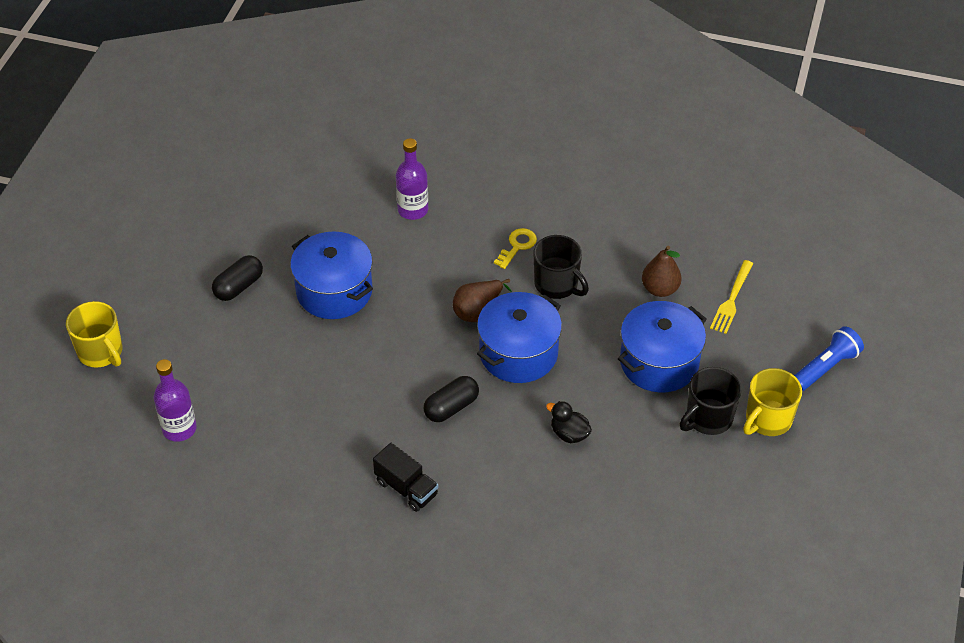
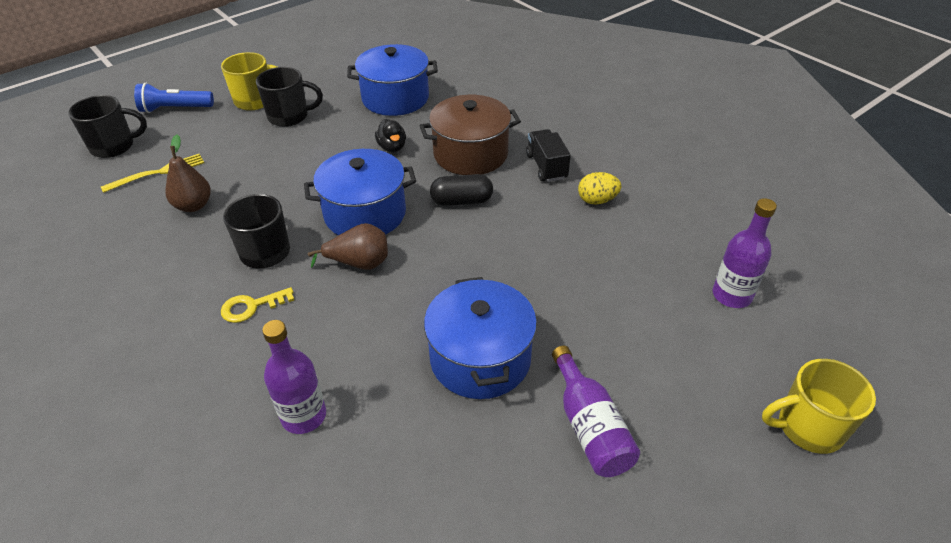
camera: 145 degrees left, 5 degrees down
yellow mug [66,301,122,368] -> yellow mug turned 90 degrees counterclockwise [762,359,876,454]
black capsule [212,255,263,301] -> purple bottle [552,346,640,477]
blue pot [618,301,707,392] -> blue pot moved to [347,44,438,116]
none -> black mug [68,95,147,158]
none -> brown pot [420,95,521,175]
none -> yellow egg [578,172,621,204]

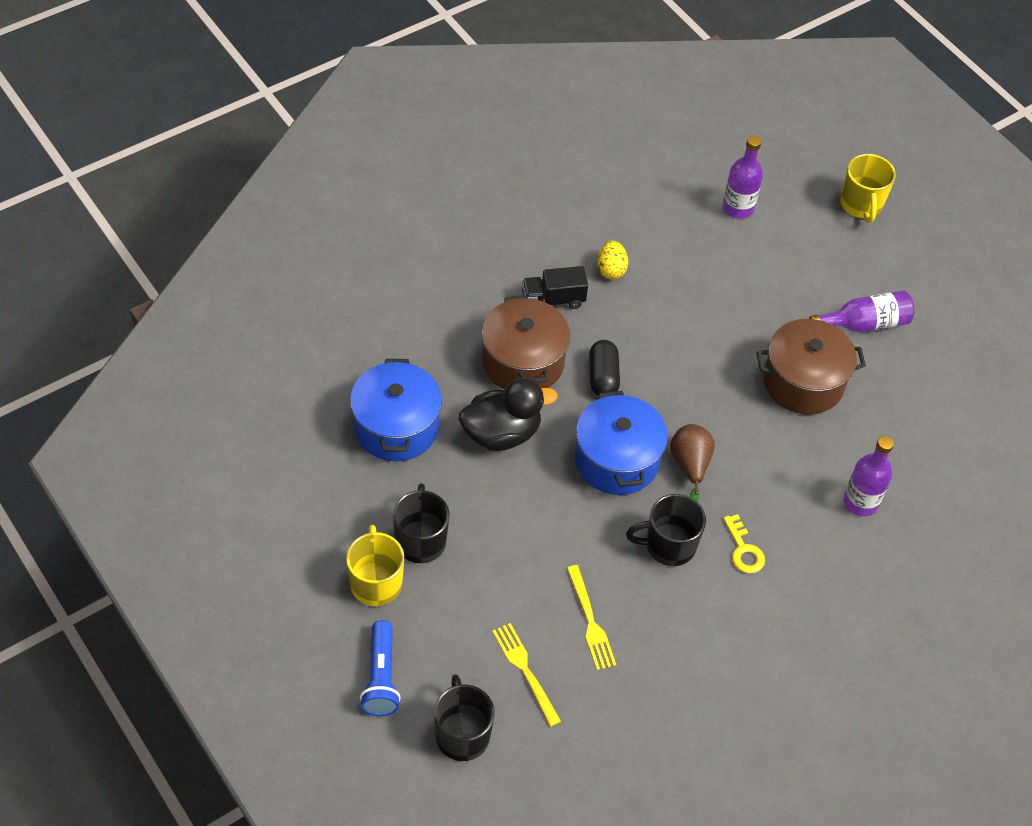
camera: 90 degrees left, 10 degrees up
brown pear [165,134,211,212] -> yellow fork [567,565,616,670]
black duck [375,119,406,152] -> black duck [459,378,558,451], size x1.84
blue pot [424,277,537,399] -> brown pot [756,319,866,415]

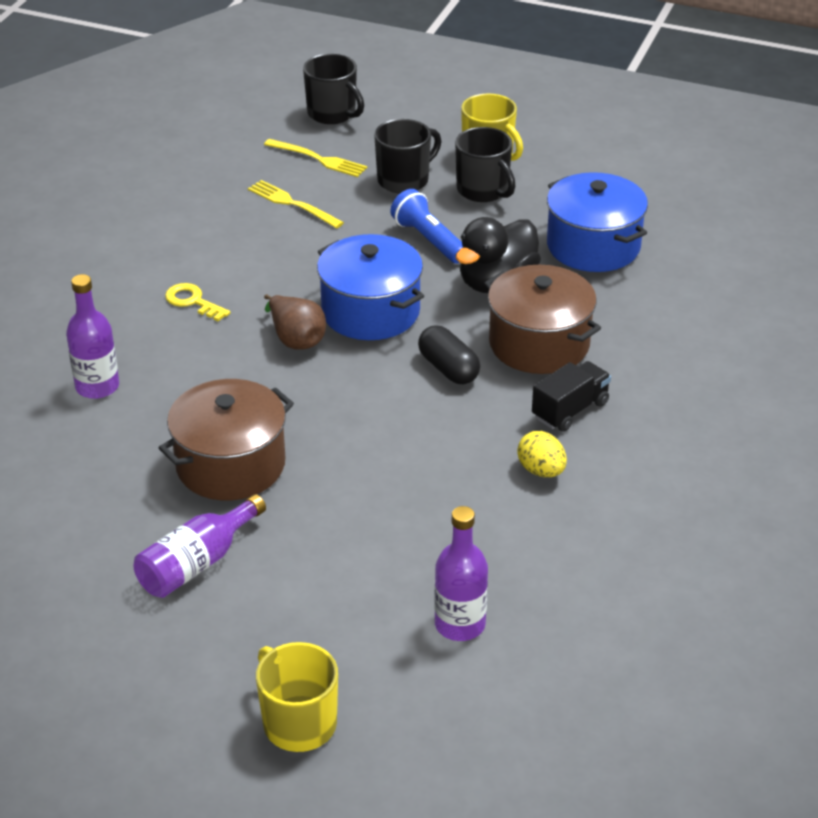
camera: 150 degrees right, 15 degrees down
blue flashlight [360,620,401,716] -> blue flashlight moved to [390,189,463,264]
black mug [626,494,706,566] -> black mug moved to [374,119,442,194]

